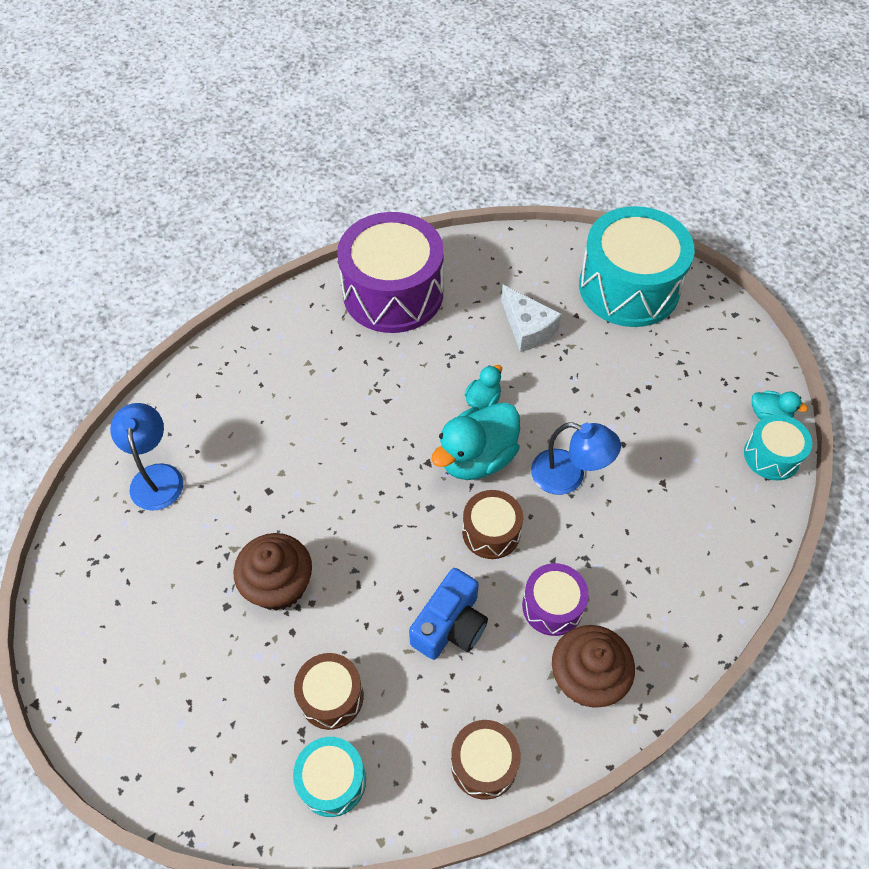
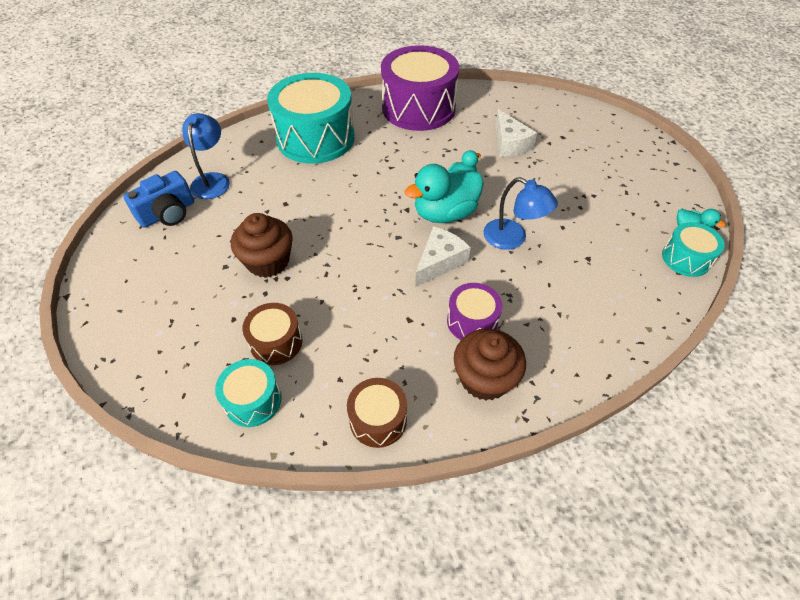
camera: 15 degrees right, 5 degrees down
blue camera [409,568,488,660] -> blue camera moved to [123,171,194,228]
brown drum [462,490,523,559] -> white cheese [415,226,471,287]
turquoise drum [579,206,695,327] -> turquoise drum moved to [267,73,355,164]

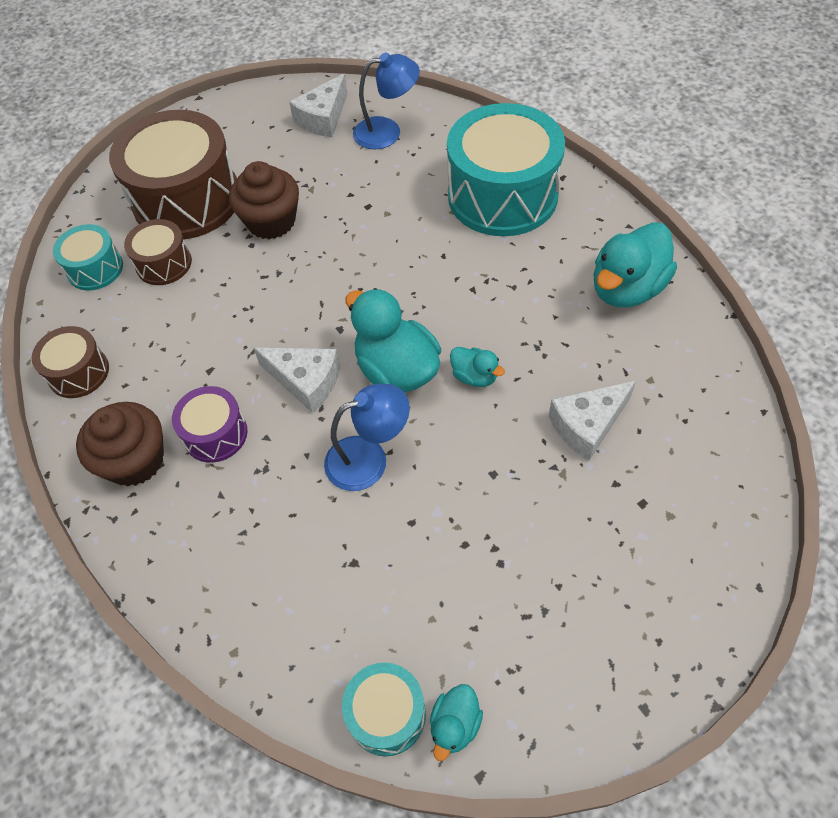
camera: 80 degrees right, 5 degrees up
blue camera [123,171,194,228] -> white cheese [289,73,347,137]
purple drum [381,45,459,131] -> turquoise duck [593,222,677,307]
blue lamp [484,177,558,250] -> blue lamp turned 135 degrees counterclockwise [324,384,410,491]
none -> brown drum [109,110,237,239]

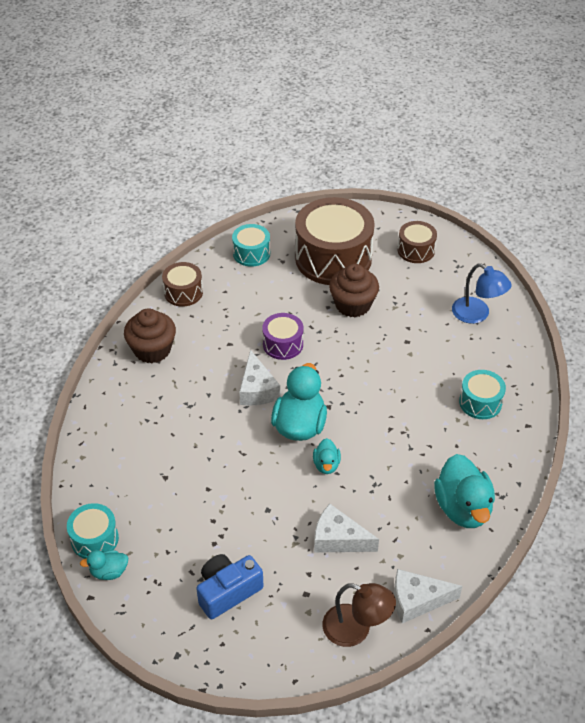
camera: 50 degrees right, 10 degrees down
brown drum [124,219,192,285] -> brown drum moved to [398,221,437,263]
purple drum [172,386,247,463] -> purple drum moved to [262,313,303,360]
white cheese [289,73,347,137] -> white cheese moved to [394,569,462,624]
blue lamp [324,384,410,491] -> none
turquoise drum [447,103,565,236] -> turquoise drum [459,370,506,419], size x0.49
turquoise duck [593,222,677,307] -> turquoise duck turned 105 degrees counterclockwise [434,454,495,528]
none -> blue camera [196,554,263,619]
none -> brown lamp [323,583,396,647]

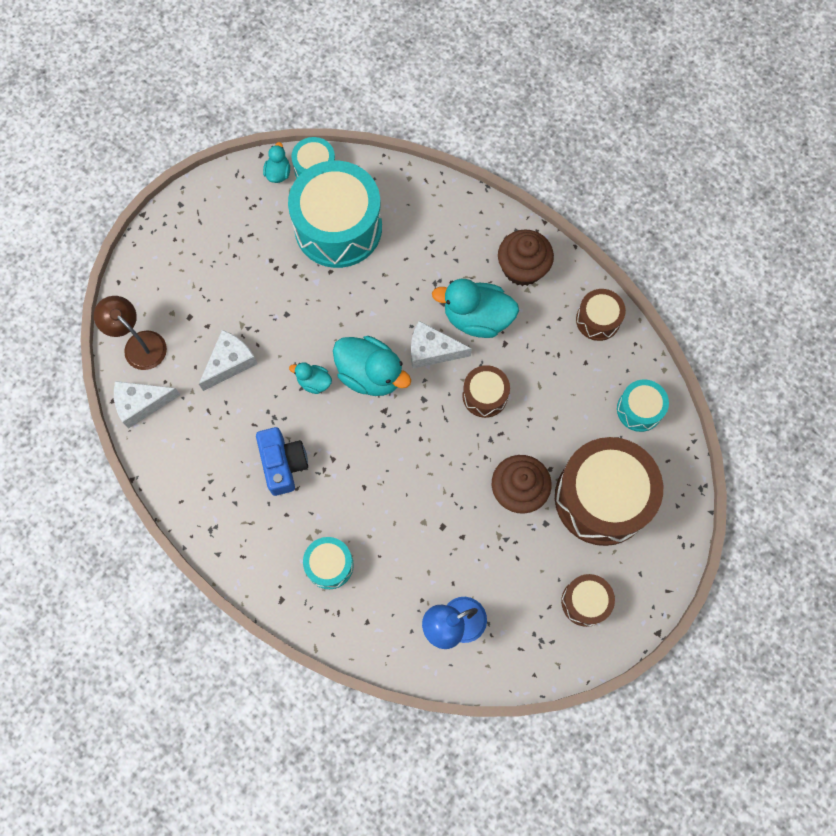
camera: 110 degrees right, 25 degrees up
blue camera [196,554,263,619] -> blue camera moved to [256,427,308,496]
purple drum [262,313,303,360] -> brown drum [462,365,510,418]
brown lamp [323,583,396,647] -> brown lamp turned 90 degrees clockwise [94,296,167,370]
white cheese [394,569,462,624] -> white cheese turned 120 degrees counterclockwise [114,381,180,429]
turquoise duck [434,454,495,528] -> turquoise duck moved to [432,279,519,338]
none -> turquoise drum [288,161,382,268]

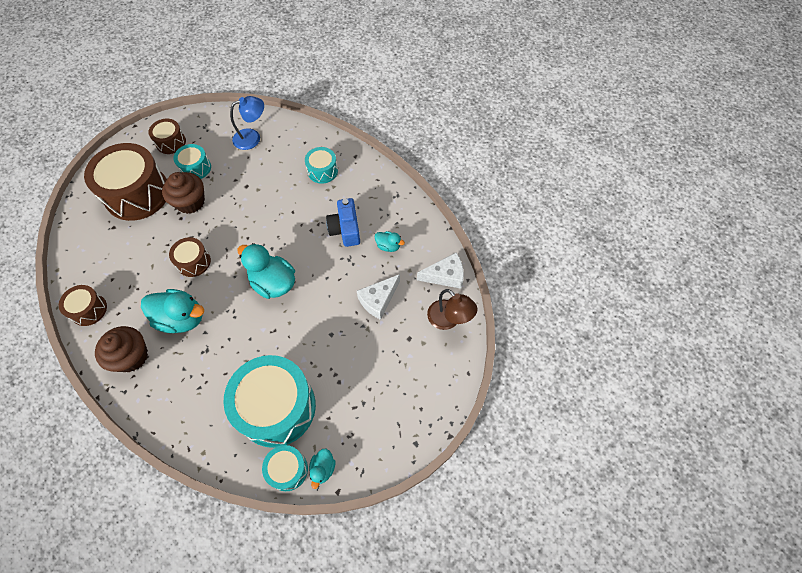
camera: 175 degrees left, 10 degrees down
turquoise duck [289,362,332,394] -> turquoise duck moved to [375,231,405,252]
white cheese [411,321,472,369] -> none
turquoise drum [617,380,669,432] -> turquoise drum moved to [173,144,211,179]

